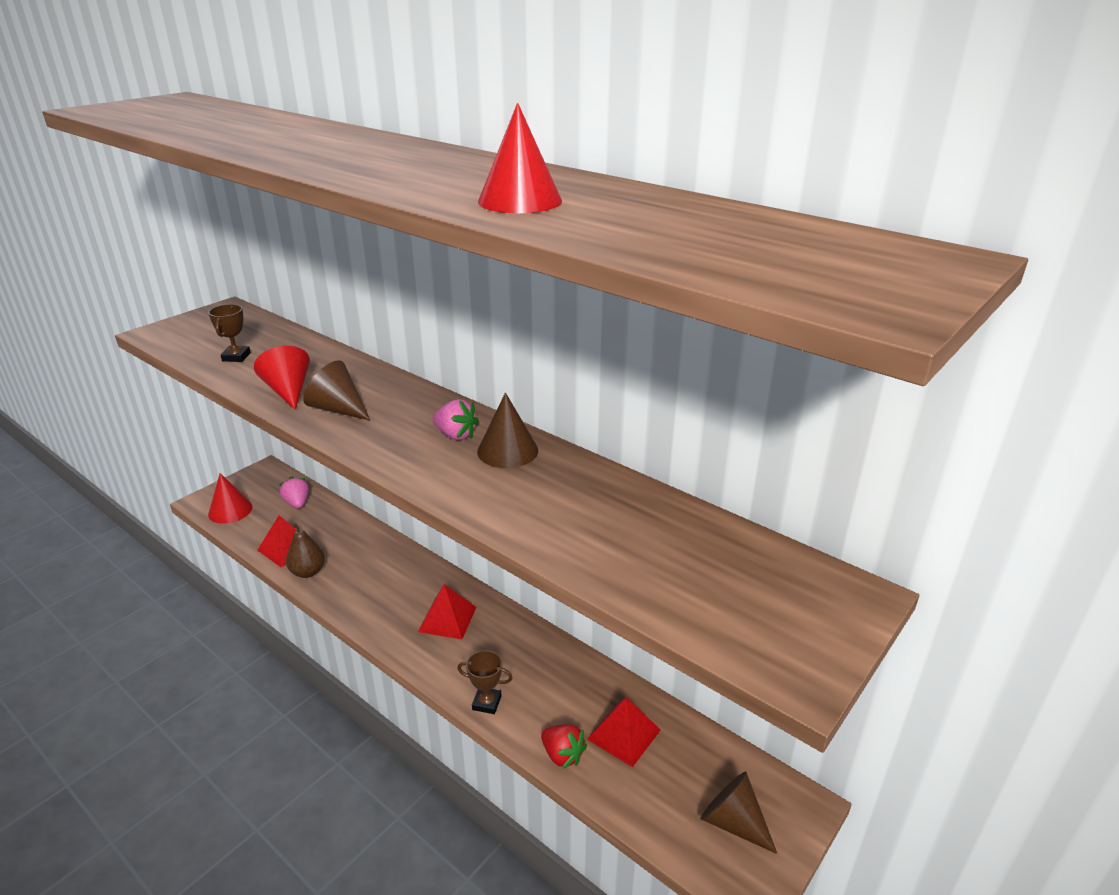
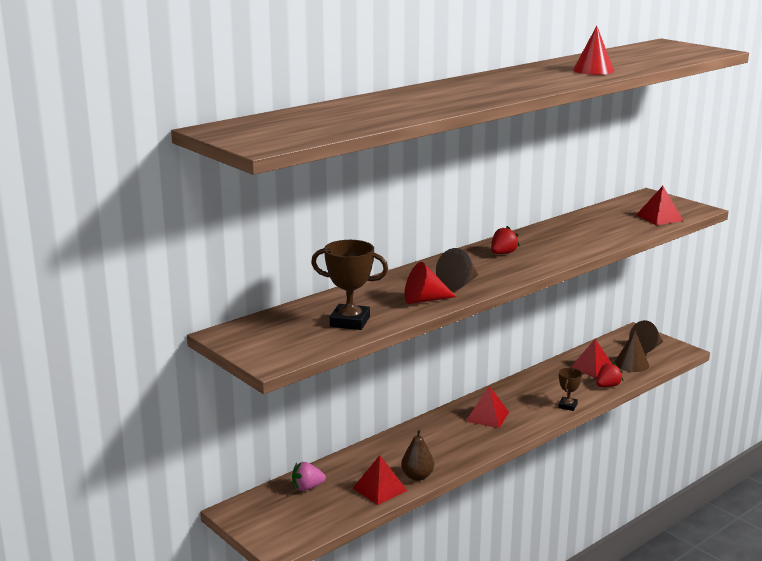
camera: 80 degrees left, 10 degrees down
brown trophy [208,304,251,362] -> brown trophy [311,240,388,330], size x1.70
red cone [208,473,252,524] -> none
pink strawberry [433,399,479,440] -> red strawberry [491,226,520,254]
brown cone [477,392,538,468] -> brown cone moved to [614,331,649,372]
none -> red pyramid [636,186,683,225]

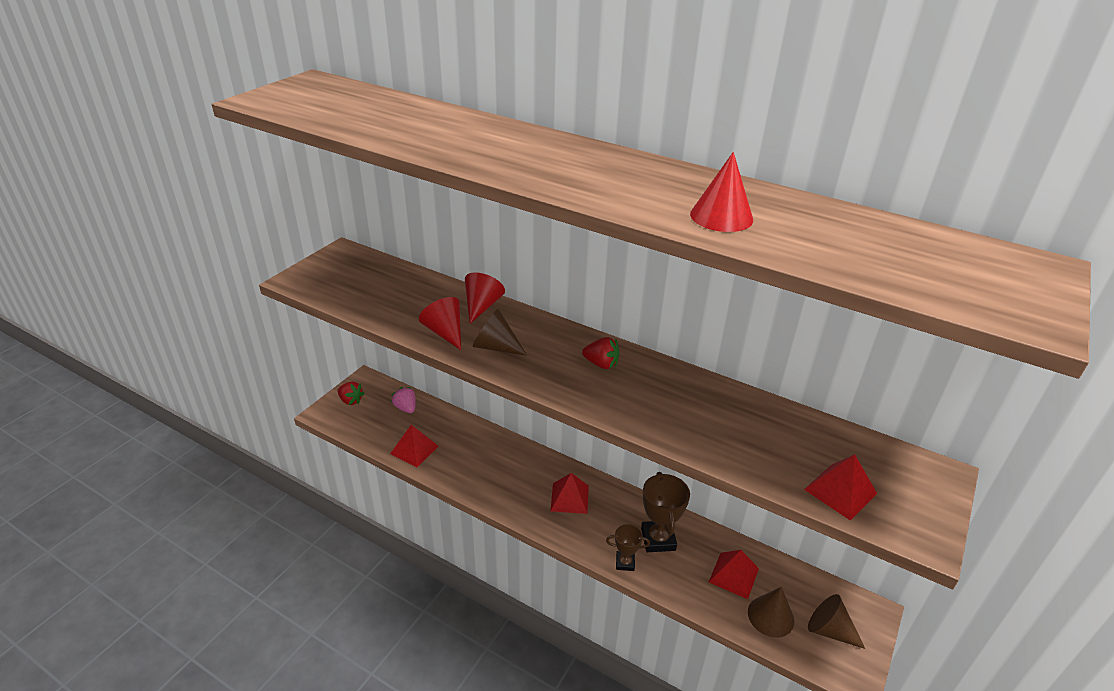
camera: 70 degrees right, 15 degrees up
brown trophy [311,240,388,330] -> brown trophy moved to [641,472,690,552]
brown pear [401,429,434,481] -> none
red strawberry [596,362,623,387] -> red strawberry moved to [338,382,365,405]
none -> red cone [465,272,505,324]

